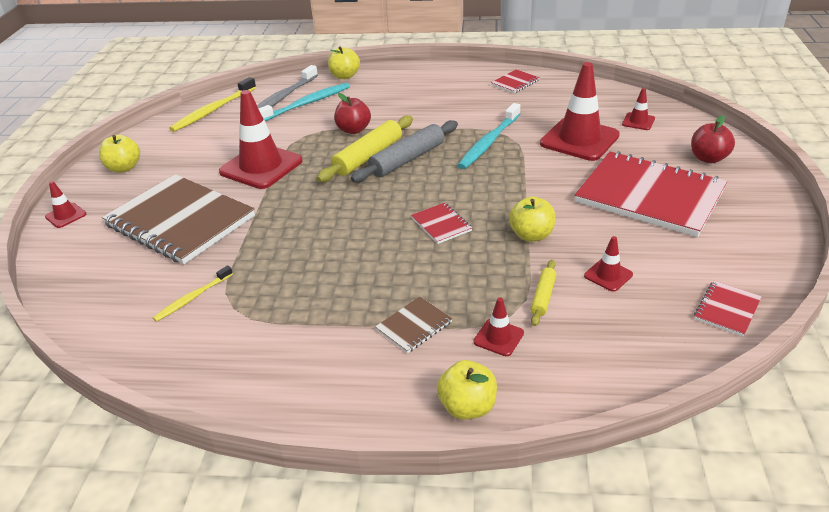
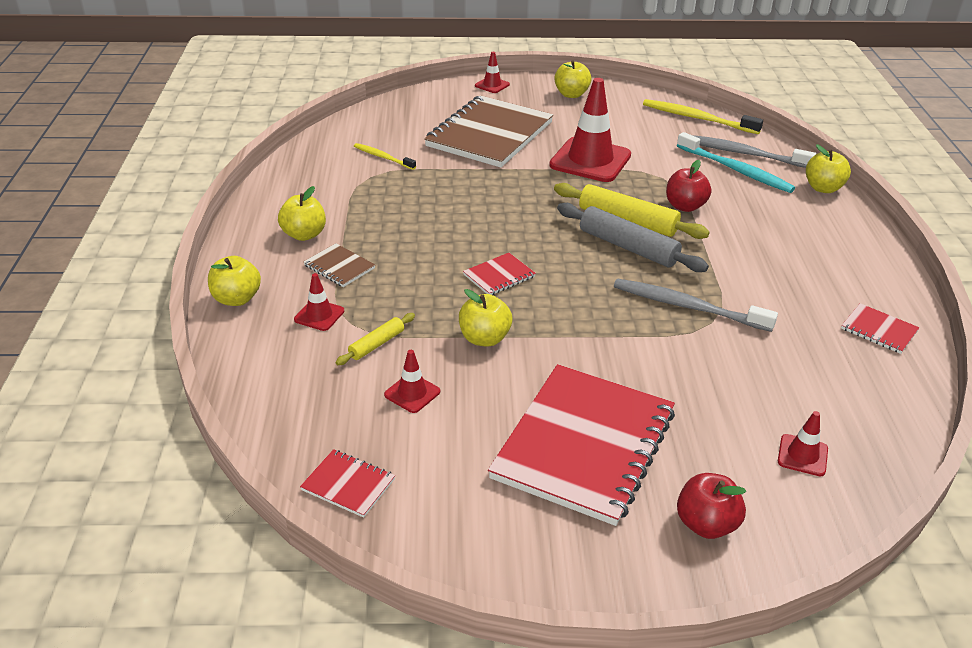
camera: 80 degrees right, 0 degrees up
turquoise toothbrush [457,103,520,169] -> grey toothbrush [614,279,778,332]
yellow rolling pin [530,260,556,326] -> yellow rolling pin turned 60 degrees counterclockwise [336,313,415,365]
red traffic cone [540,62,620,161] -> none
none -> yellow apple [278,186,326,241]

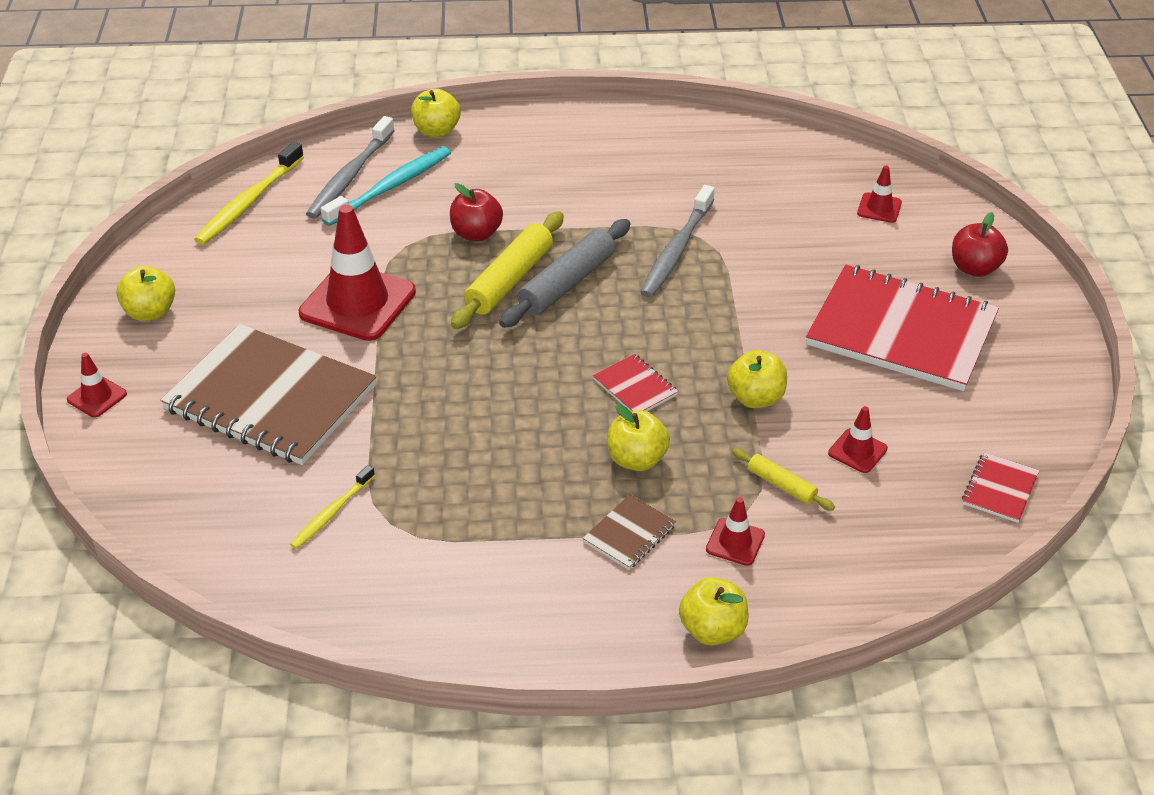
camera: 90 degrees left, 5 degrees up
yellow apple [278,186,326,241] -> yellow apple moved to [607,404,670,471]
red notebook [841,303,919,354] -> none

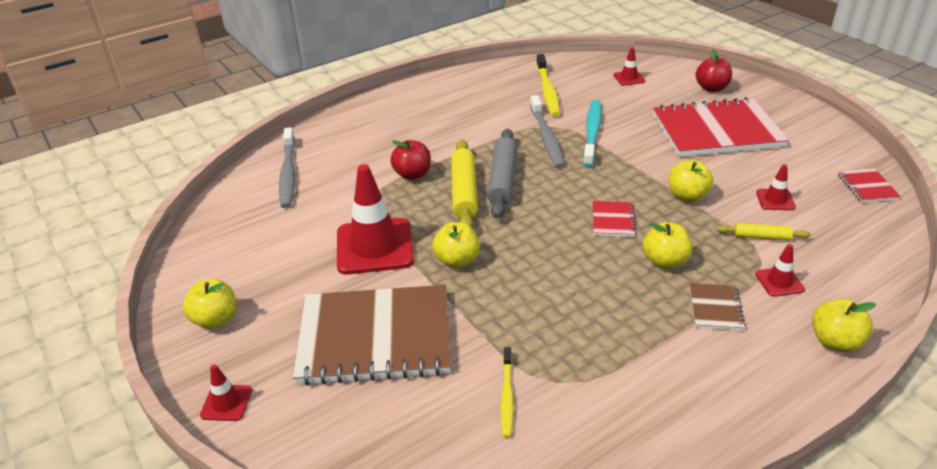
camera: 30 degrees left, 5 degrees down
yellow toothbrush [194,142,304,245] -> yellow toothbrush moved to [536,54,560,117]
turquoise toothbrush [321,146,451,226] -> turquoise toothbrush moved to [583,100,602,167]
yellow apple [411,89,461,137] -> yellow apple moved to [432,222,480,268]
red notebook [593,354,678,411] -> red notebook turned 75 degrees clockwise [593,201,637,237]

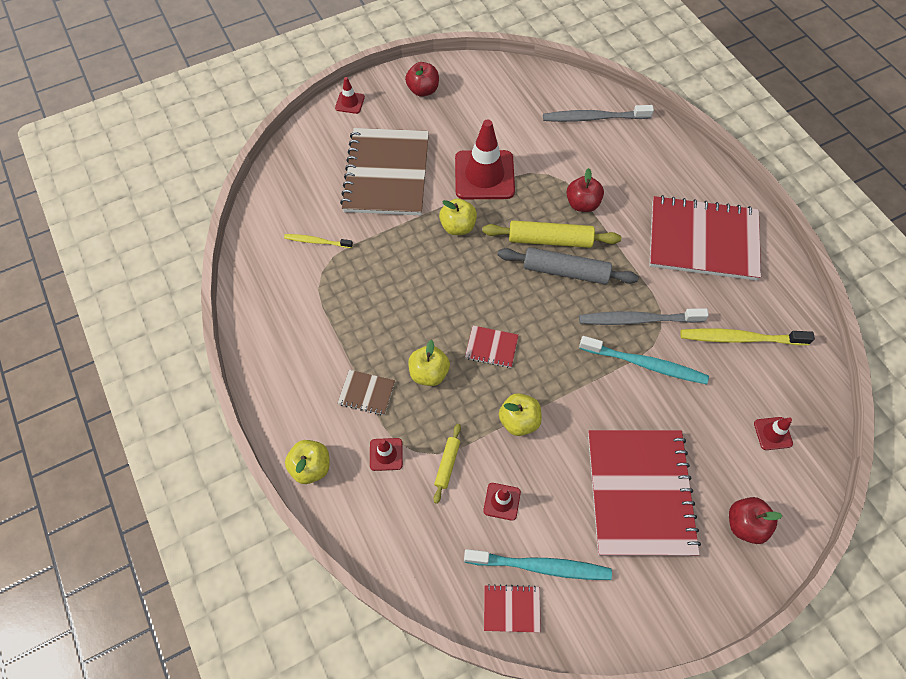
camera: 95 degrees right, 25 degrees up
yellow apple [183,279,237,329] -> red apple [405,62,439,97]
none -> turquoise toothbrush [464,549,612,580]
none -> red notebook [650,195,761,281]

